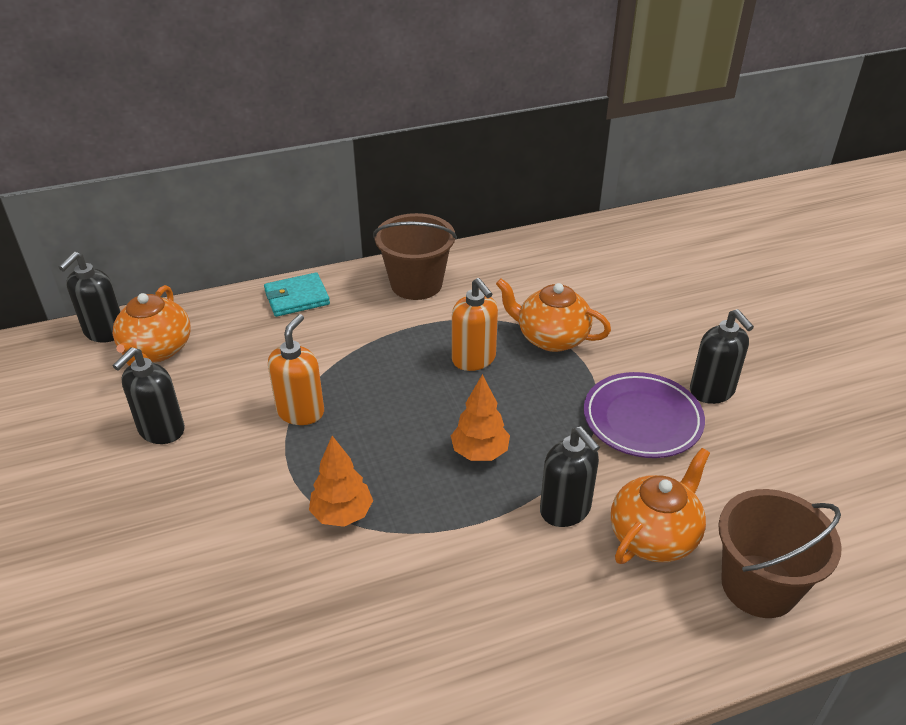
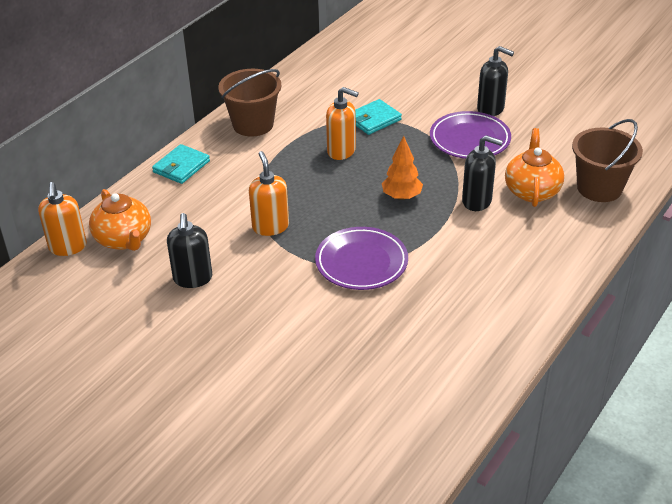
camera: 35 degrees left, 0 degrees up
black soap dispenser [58,252,121,342] -> orange soap dispenser [38,182,87,256]
orange tree [309,436,373,527] -> purple plate [315,227,408,290]
orange teapot [496,279,611,352] -> turquoise wallet [355,99,402,135]

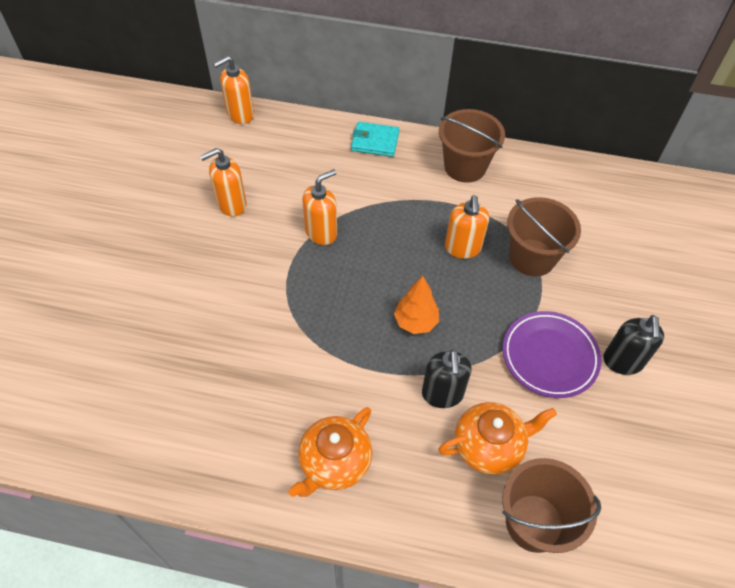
camera: 65 degrees right, 15 degrees up
orange teapot [89,189,151,251] -> orange teapot moved to [289,407,372,497]
black soap dispenser [167,213,212,288] -> orange soap dispenser [200,148,247,217]
purple plate [315,227,408,290] -> none
turquoise wallet [355,99,402,135] -> brown bucket [507,197,581,277]

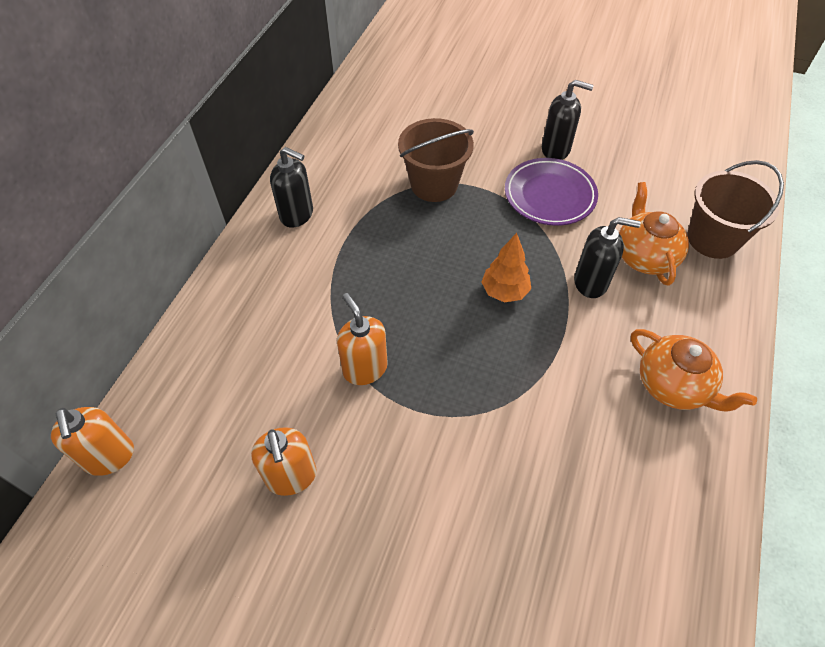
camera: 80 degrees left, 0 degrees up
turquoise wallet [351,122,399,157] -> none
brown bucket [439,109,505,183] -> black soap dispenser [270,147,313,228]
orange soap dispenser [445,195,489,259] -> none

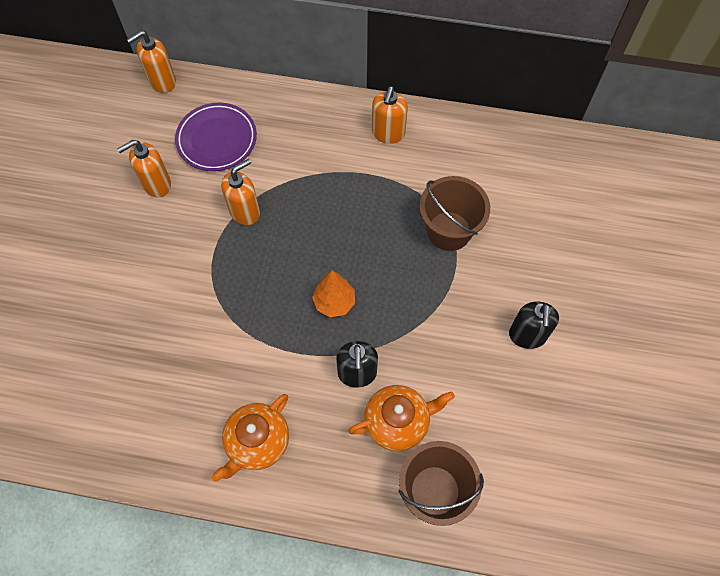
camera: 80 degrees right, 10 degrees up
black soap dispenser [270,147,313,228] -> orange soap dispenser [372,86,408,144]
purple plate [505,158,598,226] -> purple plate moved to [175,103,257,171]

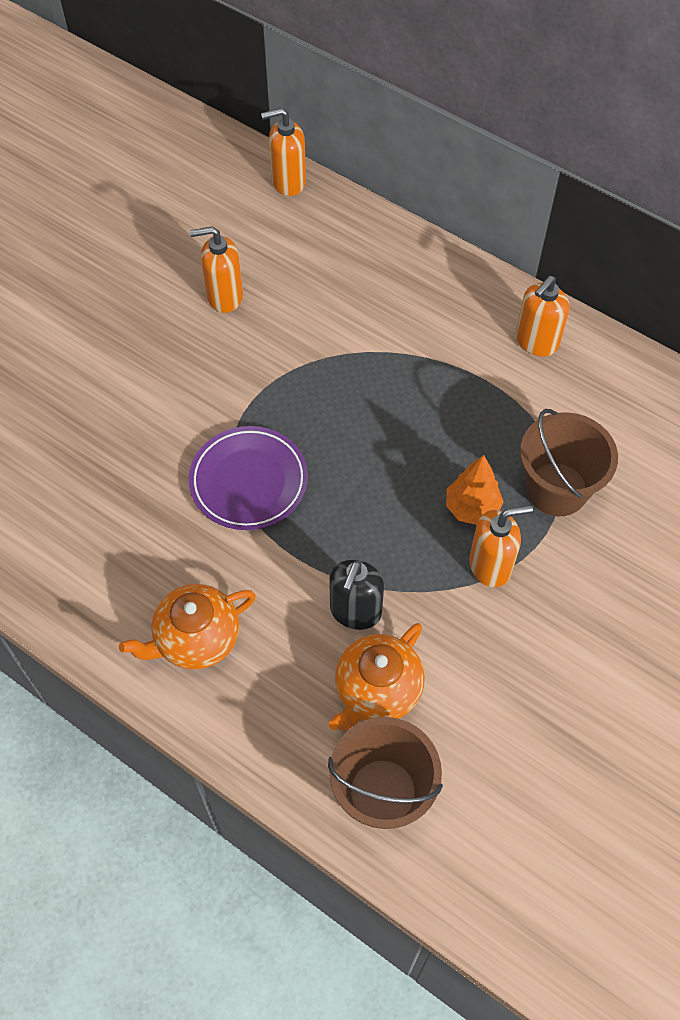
camera: 25 degrees right, 5 degrees down
purple plate [175,103,257,171] -> purple plate moved to [189,426,308,530]
orange soap dispenser [221,159,260,225] -> orange soap dispenser moved to [469,505,533,587]
orange tree [312,271,355,317] -> orange tree moved to [446,455,504,525]
orange teapot [348,385,455,451] -> orange teapot turned 120 degrees clockwise [329,623,425,730]
black soap dispenser [509,301,559,349] -> none

